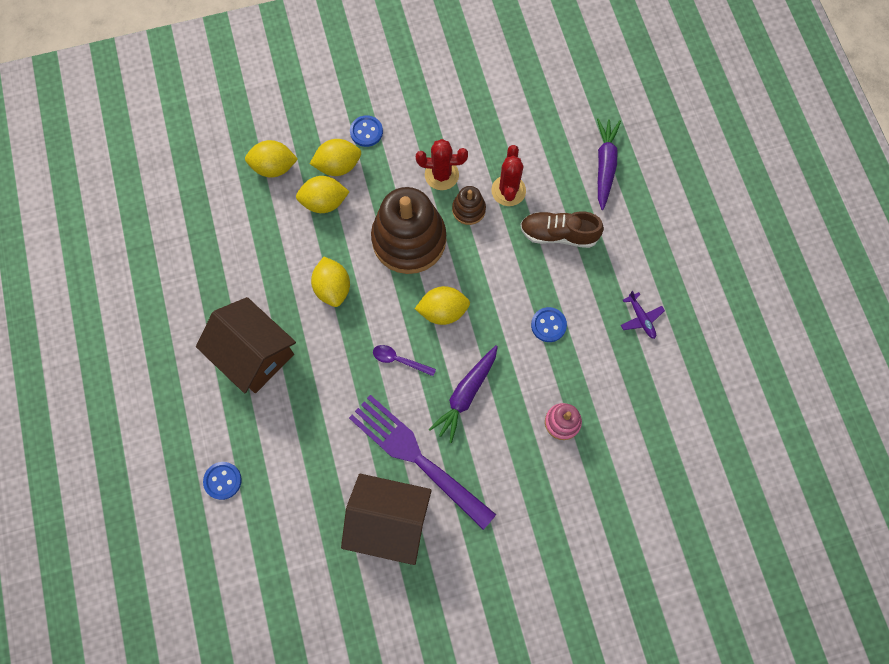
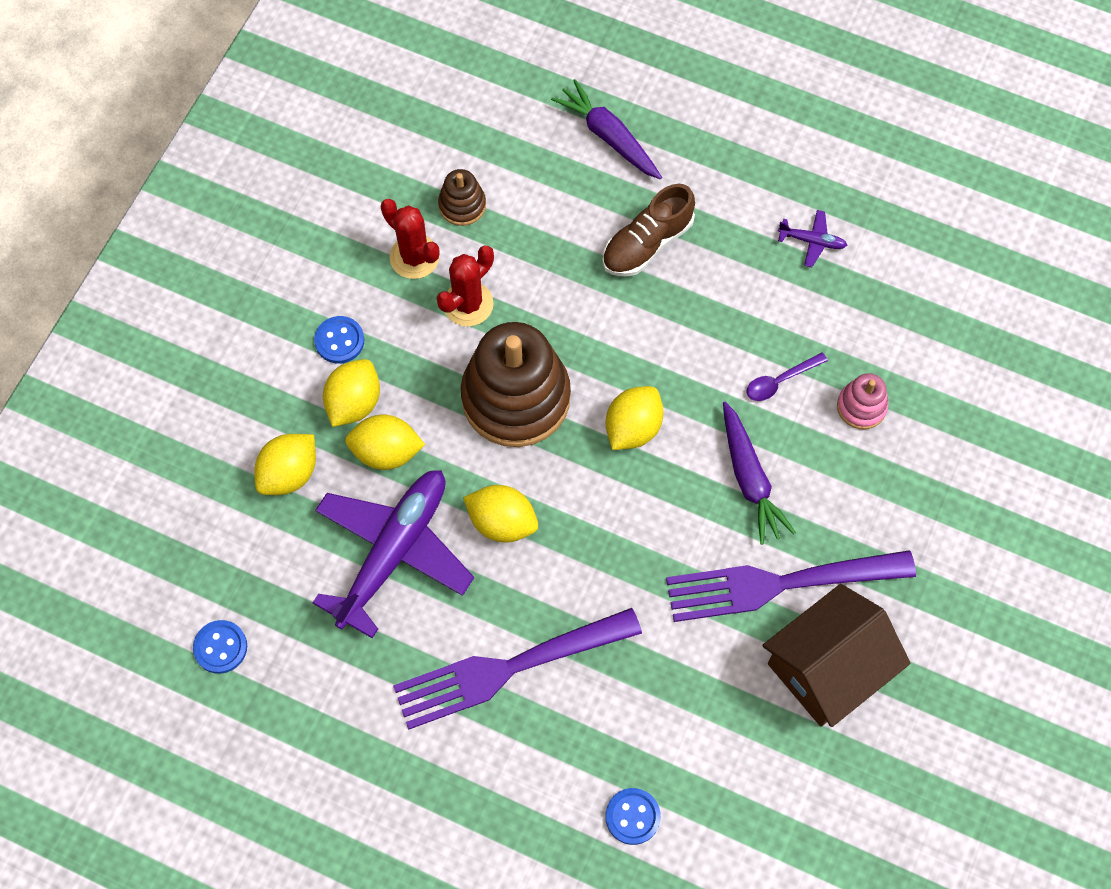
camera: 50 degrees left, 5 degrees down
brown house [196,297,296,393] -> purple fork [393,608,642,730]
yellow lemon [296,176,349,213] -> yellow lemon turned 60 degrees clockwise [345,414,425,470]
purple spoon [373,345,436,376] -> purple spoon moved to [746,352,828,401]
brown stacking toy [452,186,486,225] -> brown stacking toy moved to [438,169,486,226]
red cactus [491,145,526,206] -> red cactus moved to [381,199,440,279]
blue button [531,307,567,342] -> blue button moved to [193,620,247,674]
none -> purple plane [313,470,474,638]

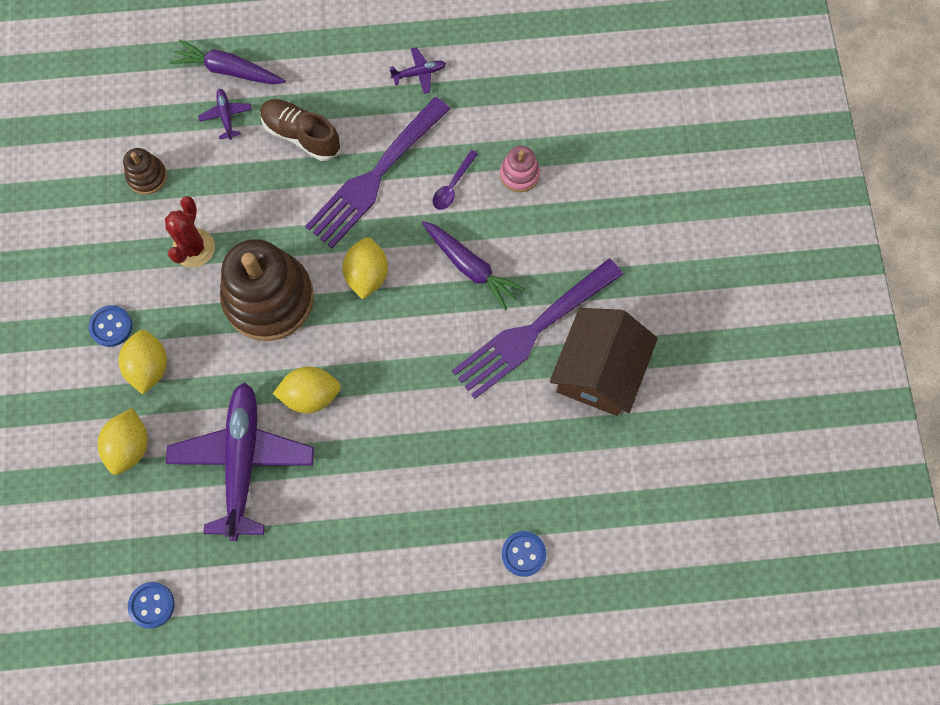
camera: 30 degrees left, 5 degrees up
yellow lemon [345,414,425,470] -> none
red cactus [381,199,440,279] -> none
purple fork [393,608,642,730] -> purple fork moved to [305,97,450,248]
brown shoe [602,184,695,276] -> brown shoe turned 105 degrees clockwise [260,99,341,161]
none -> purple plane [198,89,252,140]

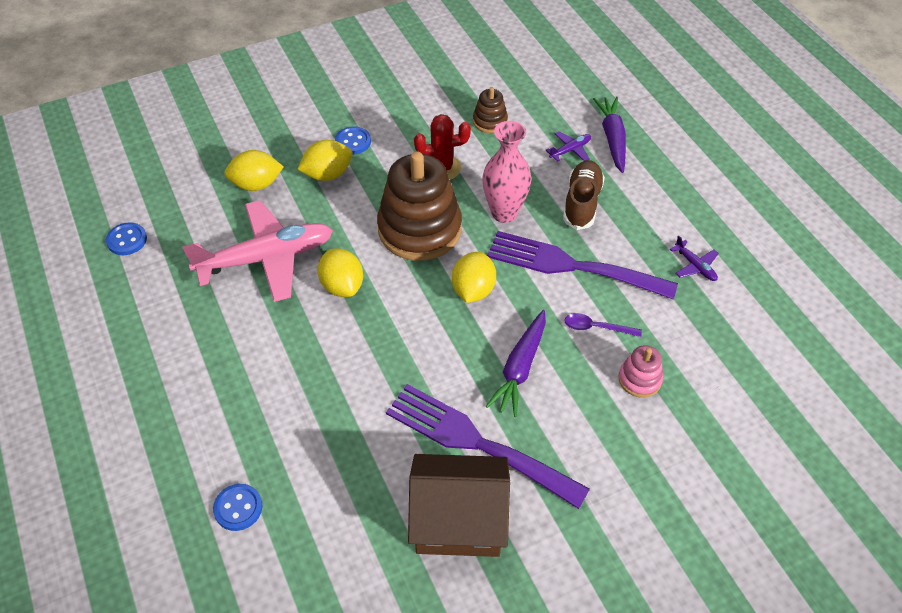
camera: 70 degrees right, 20 degrees down
purple plane [166,382,314,541] -> pink plane [182,200,333,302]
yellow lemon [342,237,388,300] -> yellow lemon turned 60 degrees counterclockwise [452,252,496,303]
none -> pink vase [482,121,531,223]

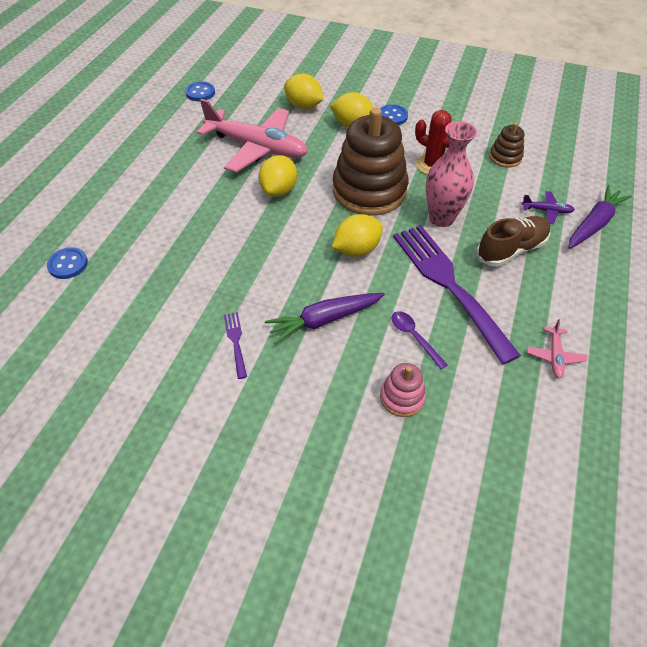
camera: 45 degrees right, 0 degrees up
purple fork [386,384,590,509] -> purple fork [224,312,247,379], size x0.40
brown house [408,454,510,557] -> none
purple plane [670,236,719,281] -> pink plane [527,319,587,379]

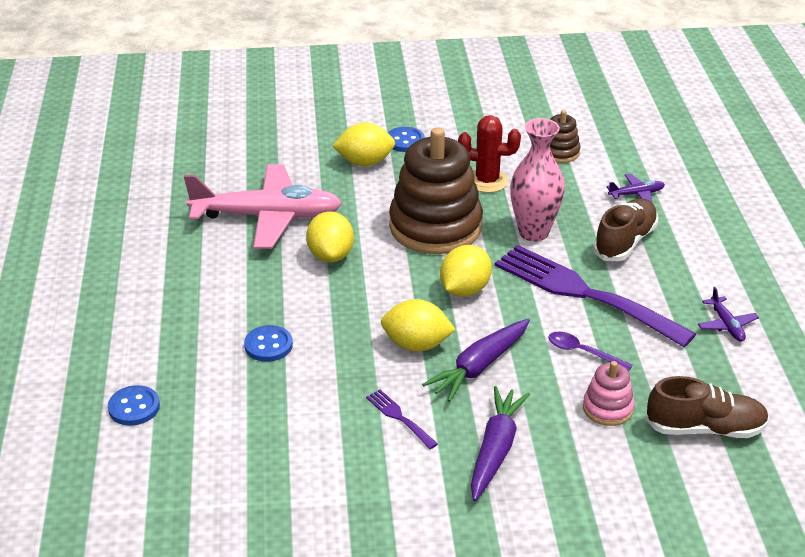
camera: 25 degrees left, 15 degrees down
blue button [185,81,215,101] -> blue button moved to [244,325,293,362]
yellow lemon [284,74,324,109] -> yellow lemon moved to [381,299,456,351]
pink plane [527,319,587,379] -> purple plane [698,287,759,342]
purple carrot [569,185,632,249] -> purple carrot moved to [471,386,530,501]
none -> brown shoe [645,376,769,438]

